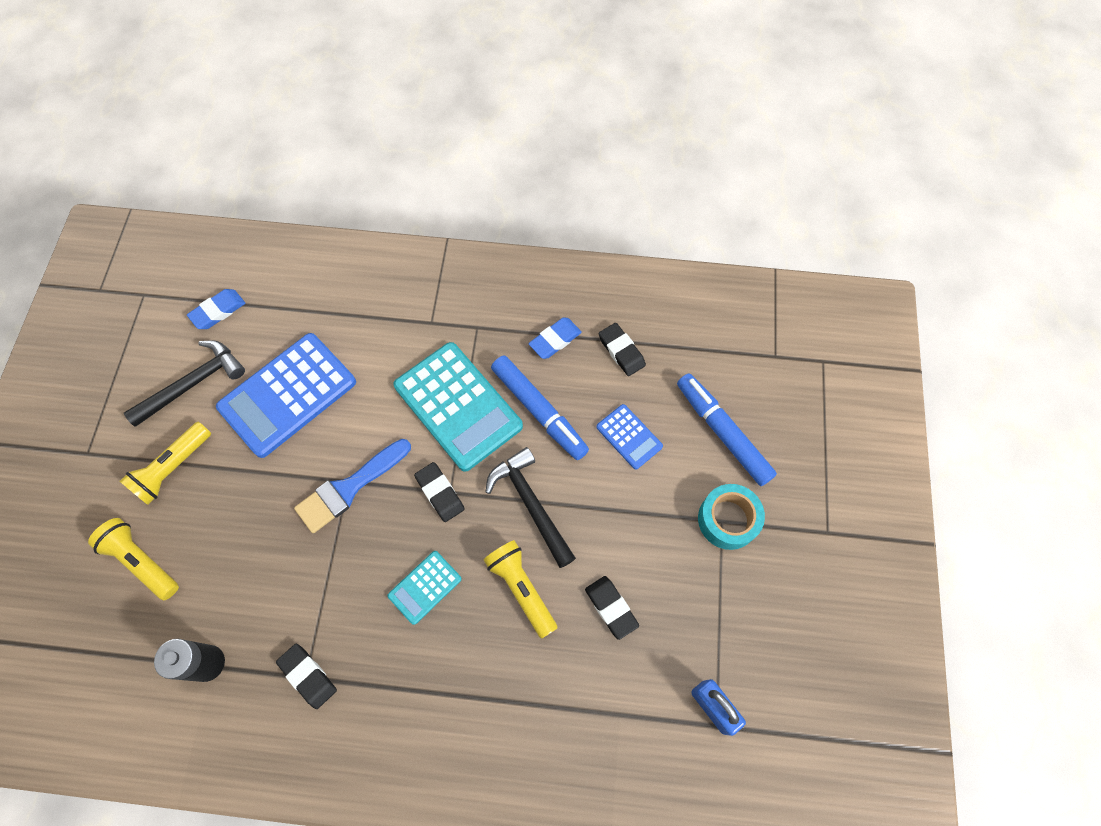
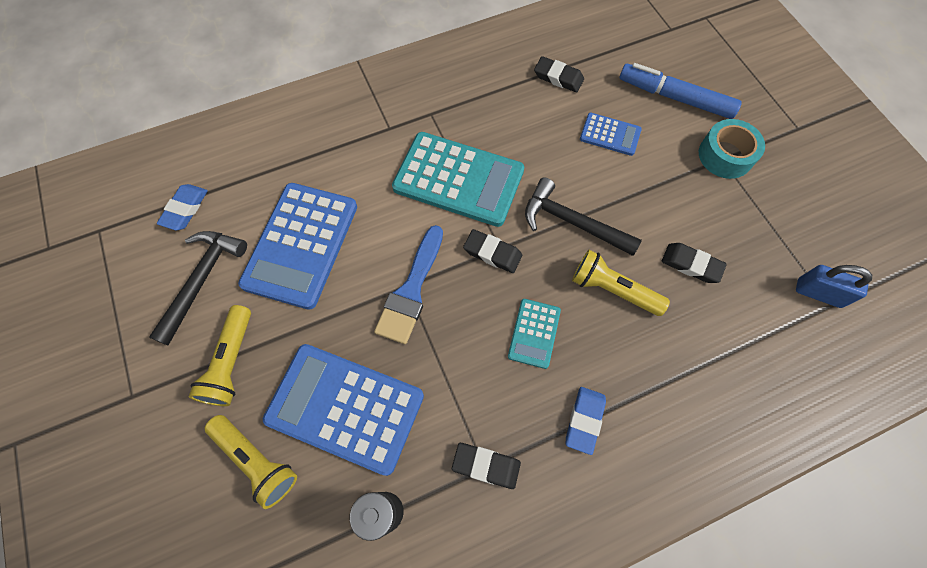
camera: 30 degrees left, 0 degrees up
yellow flashlight [88,518,179,600] -> yellow flashlight turned 150 degrees counterclockwise [205,415,297,509]
blue marker [491,355,589,460] -> none
blue eraser [529,318,582,359] -> blue eraser moved to [566,387,606,455]
none -> blue calculator [263,344,424,476]

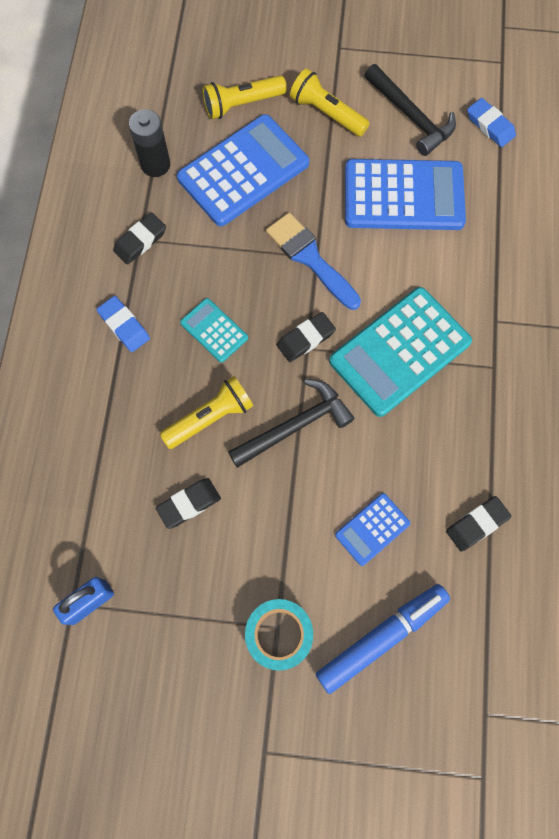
camera: 120 degrees right, 5 degrees up
blue calculator [238,183,357,310] -> blue calculator turned 135 degrees clockwise [345,159,466,230]

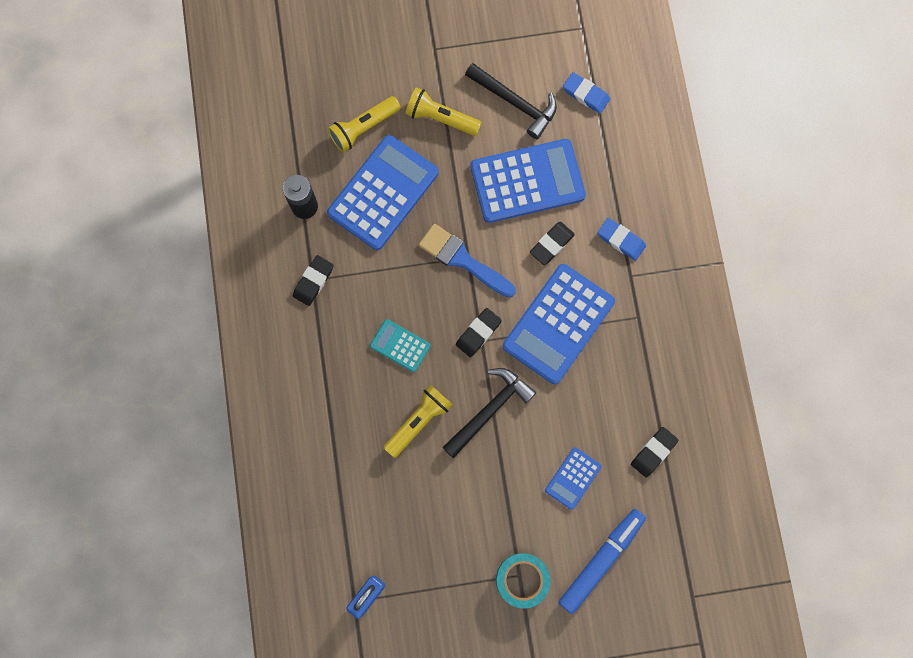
camera: 15 degrees left, 5 degrees up
blue eraser [97,296,150,352] -> blue eraser moved to [598,218,646,261]
black eraser [156,478,221,529] -> black eraser moved to [530,222,575,265]
turquoise calculator [329,287,472,417] -> blue calculator [503,264,615,384]

